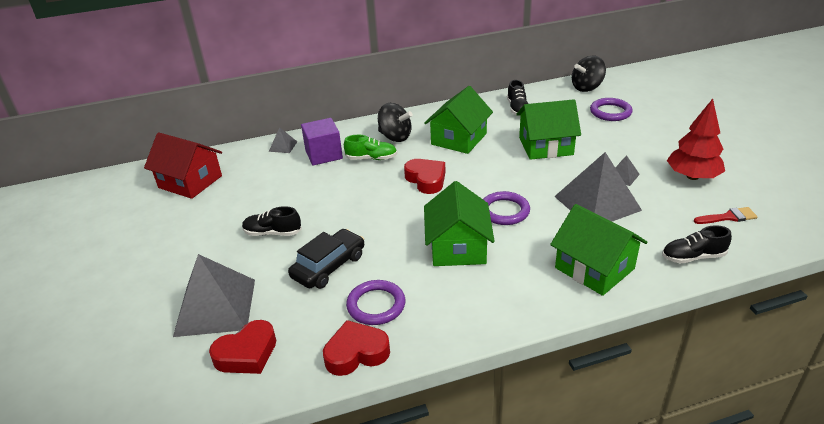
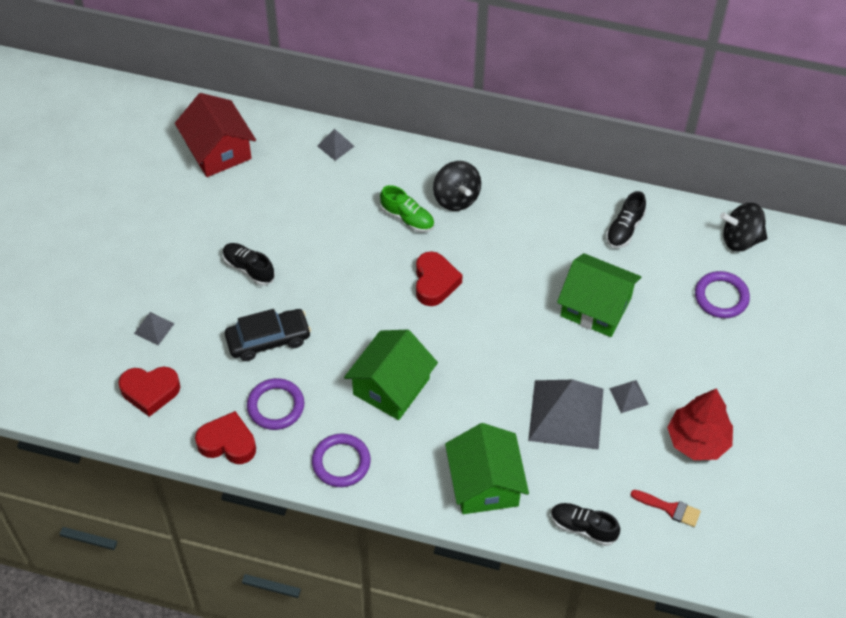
camera: 30 degrees right, 20 degrees up
grey pyramid [173,254,255,337] -> grey pyramid [134,312,174,345], size x0.43
purple cube [301,118,343,166] -> none
green house [424,86,493,154] -> none
purple ring [483,191,530,225] -> purple ring moved to [312,434,371,487]

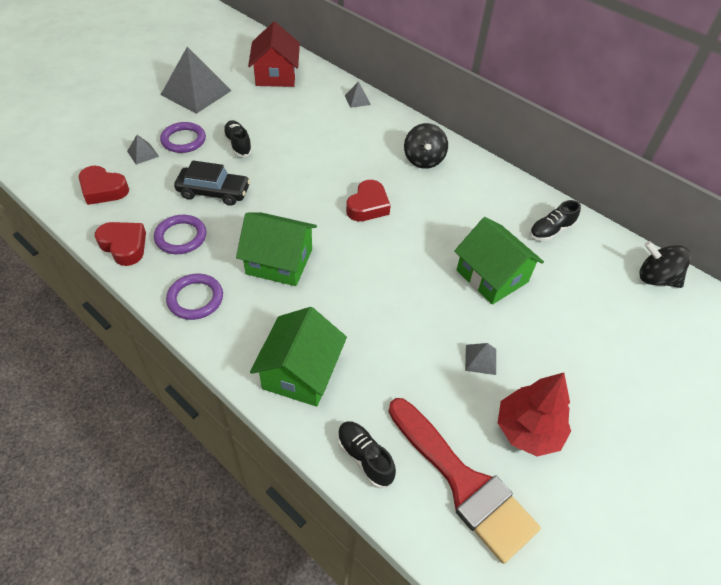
camera: 25 degrees right, 5 degrees down
green house [344,330,438,420] -> green house turned 45 degrees clockwise [236,212,317,286]
green shoe [380,185,434,232] -> none
grey pyramid [528,380,603,450] -> grey pyramid moved to [161,47,232,114]
red brush [630,490,701,527] -> red brush [388,398,541,564], size x2.38
purple ring [695,271,750,318] -> purple ring moved to [160,122,206,153]

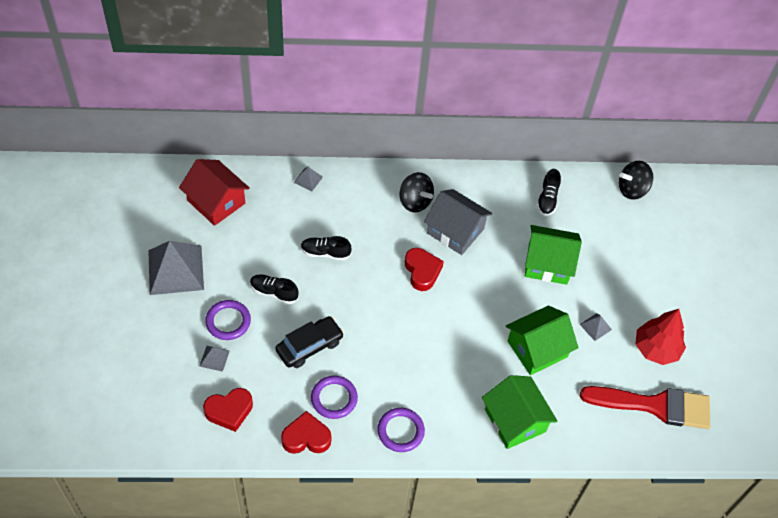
camera: 45 degrees left, 5 degrees up
green house [236,212,317,286] -> green house moved to [506,305,579,375]
black shoe [337,421,396,489] -> black shoe moved to [301,236,352,261]
none -> grey house [424,189,492,255]

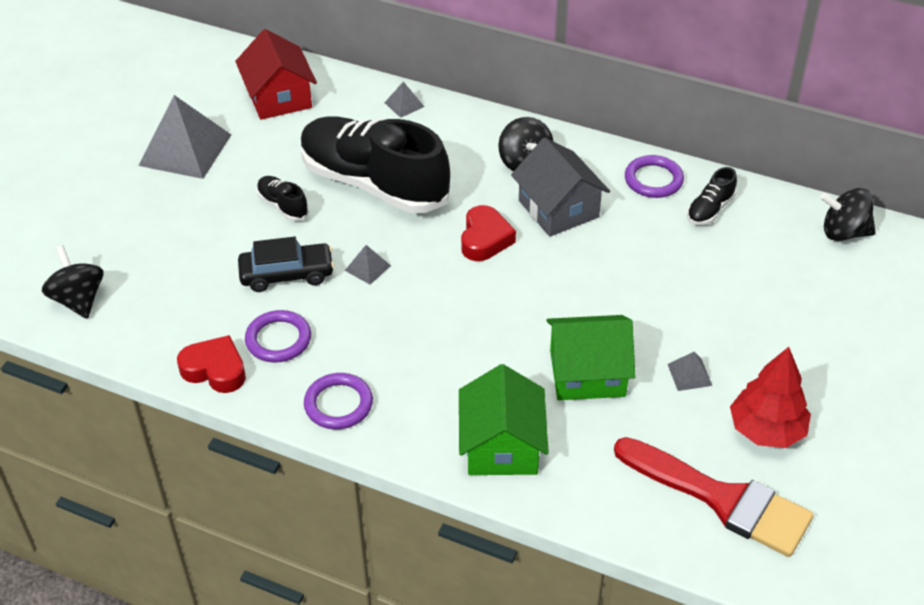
camera: 30 degrees right, 10 degrees down
grey pyramid [199,346,230,372] -> grey pyramid moved to [345,245,391,285]
red heart [203,388,253,432] -> none
purple ring [205,300,251,340] -> purple ring moved to [625,155,684,198]
black shoe [301,236,352,261] -> black shoe [301,116,450,213], size x2.48
green house [525,225,582,285] -> none
none -> black spinning top [42,245,104,319]

